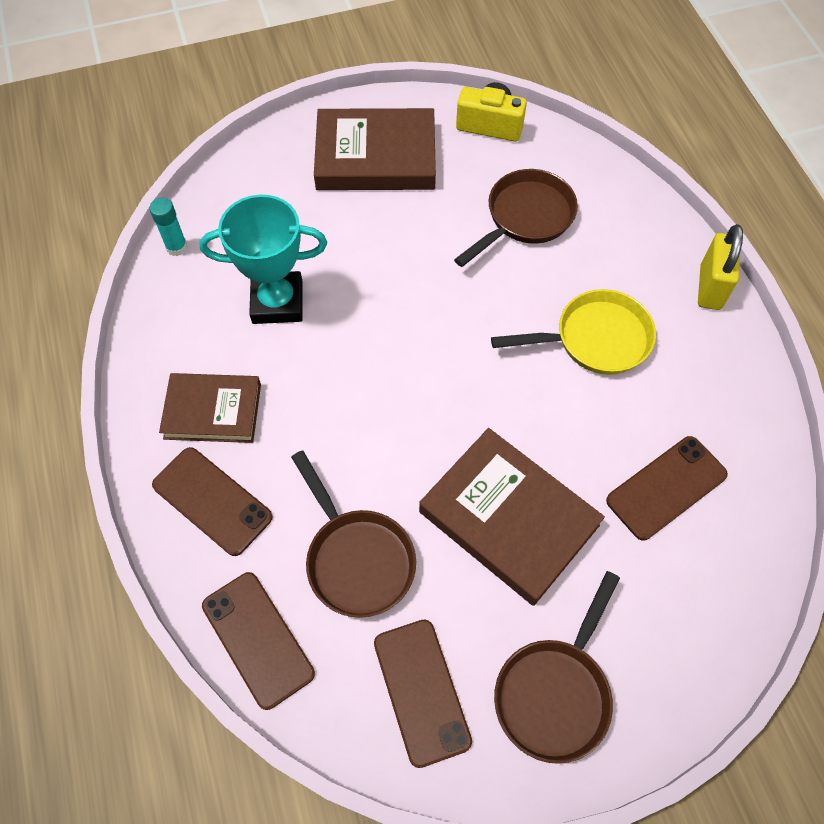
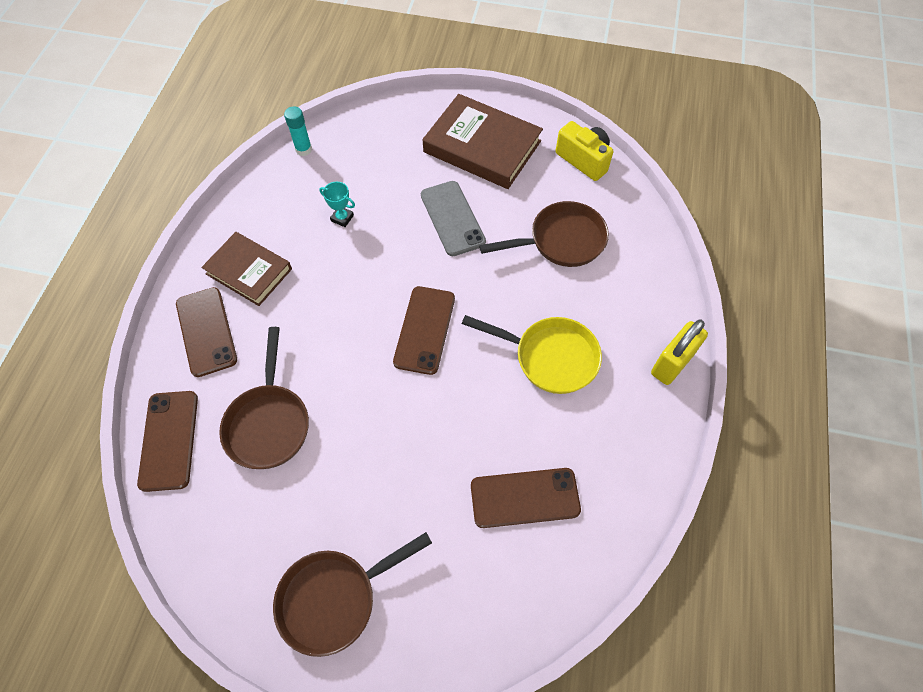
camera: 30 degrees right, 0 degrees up
turquoise trophy [199,195,327,324] -> turquoise trophy [319,182,355,227], size x0.43
brown phone [374,620,472,768] -> brown phone moved to [393,286,455,375]
brown book [419,428,605,606] -> none
none -> grey phone [421,181,486,256]

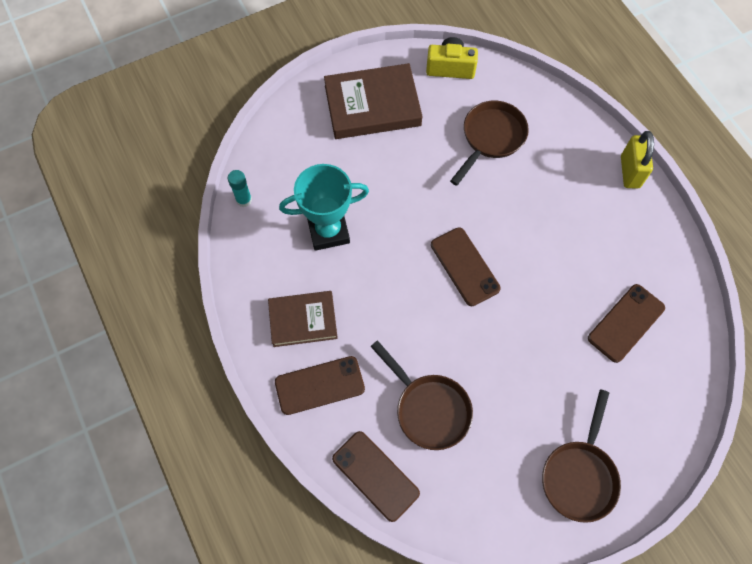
camera: 40 degrees left, 5 degrees up
brown phone [176,287,237,377] -> brown phone turned 45 degrees counterclockwise [275,356,365,415]
turquoise trophy [319,182,355,227] -> turquoise trophy [279,164,369,251], size x2.32
grey phone [421,181,486,256] -> none
yellow pan [462,315,602,394] -> none

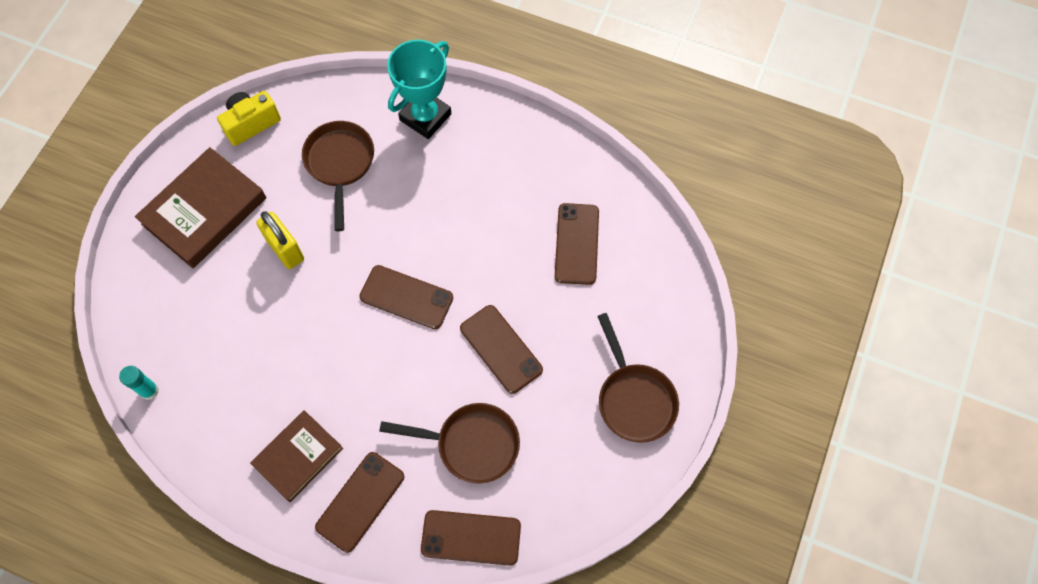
camera: 40 degrees left, 0 degrees up
turquoise trophy [279,164,369,251] -> turquoise trophy moved to [387,40,451,139]
yellow padlock [621,131,654,189] -> yellow padlock moved to [257,211,304,269]
none -> brown phone [460,305,543,394]

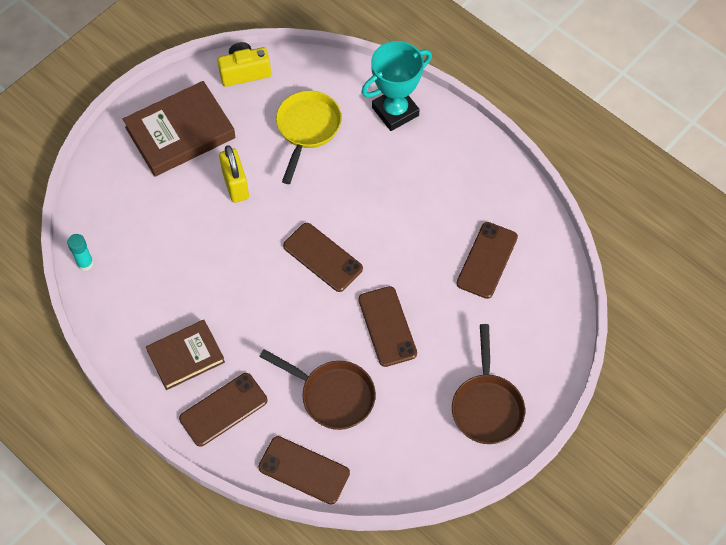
camera: 20 degrees right, 5 degrees down
brown pan [302,121,374,231] -> yellow pan [276,91,342,184]

